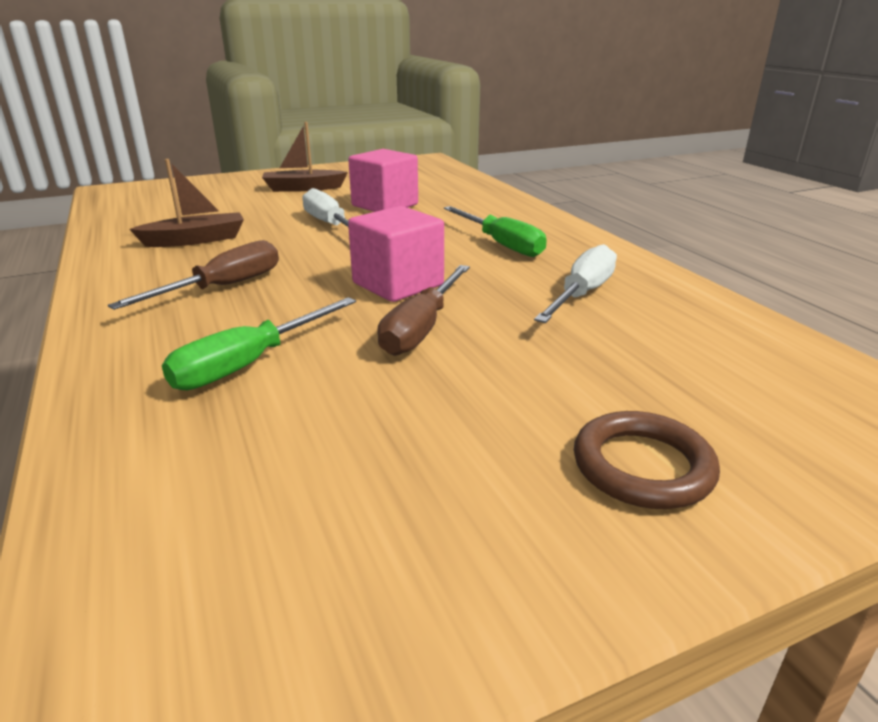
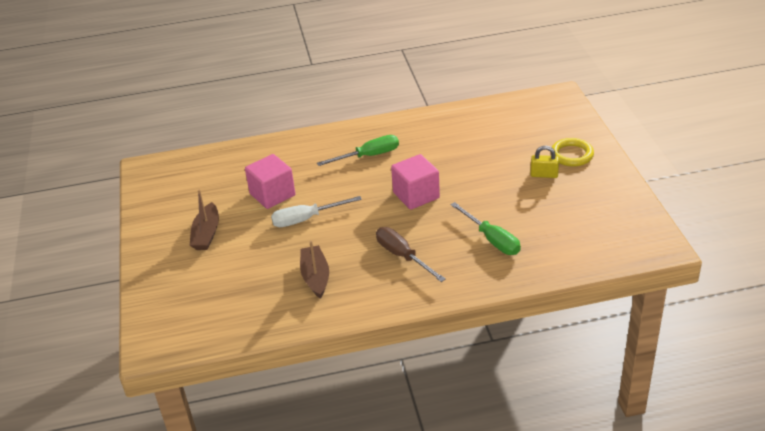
camera: 75 degrees left, 10 degrees up
brown screwdriver [377,265,470,356] -> none
white screwdriver [534,244,617,323] -> none
brown ring [574,411,720,509] -> yellow ring [552,138,594,167]
none -> yellow padlock [530,146,559,178]

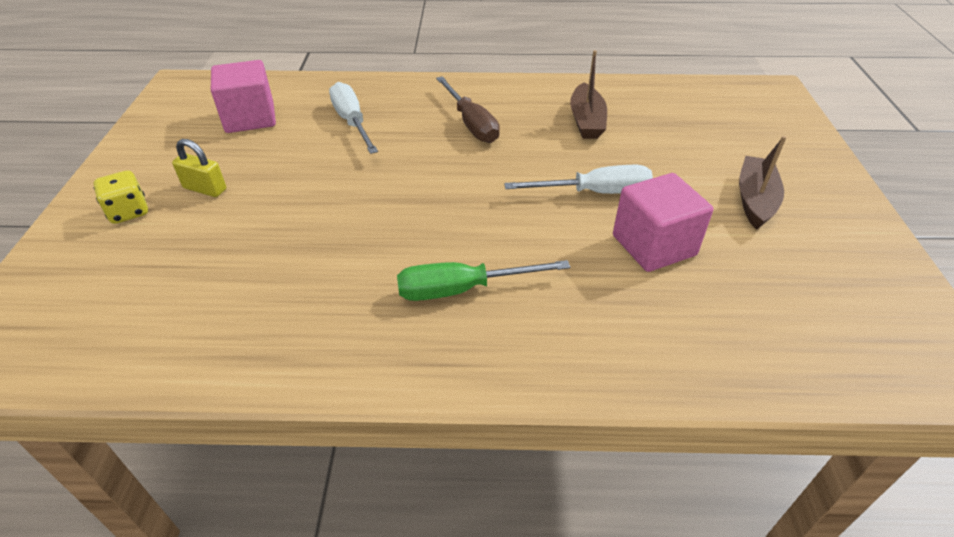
camera: 170 degrees left, 5 degrees up
pink cube [391,154,440,210] -> pink cube moved to [211,60,276,133]
green screwdriver [450,202,521,255] -> white screwdriver [329,82,378,154]
yellow ring [552,138,594,167] -> yellow dice [94,170,148,224]

